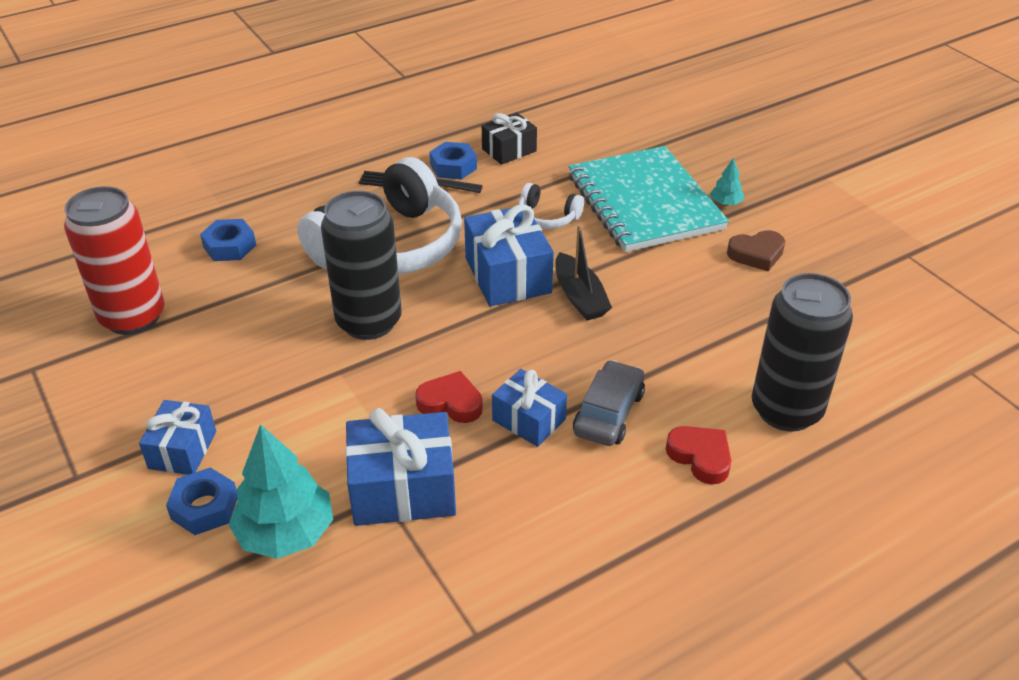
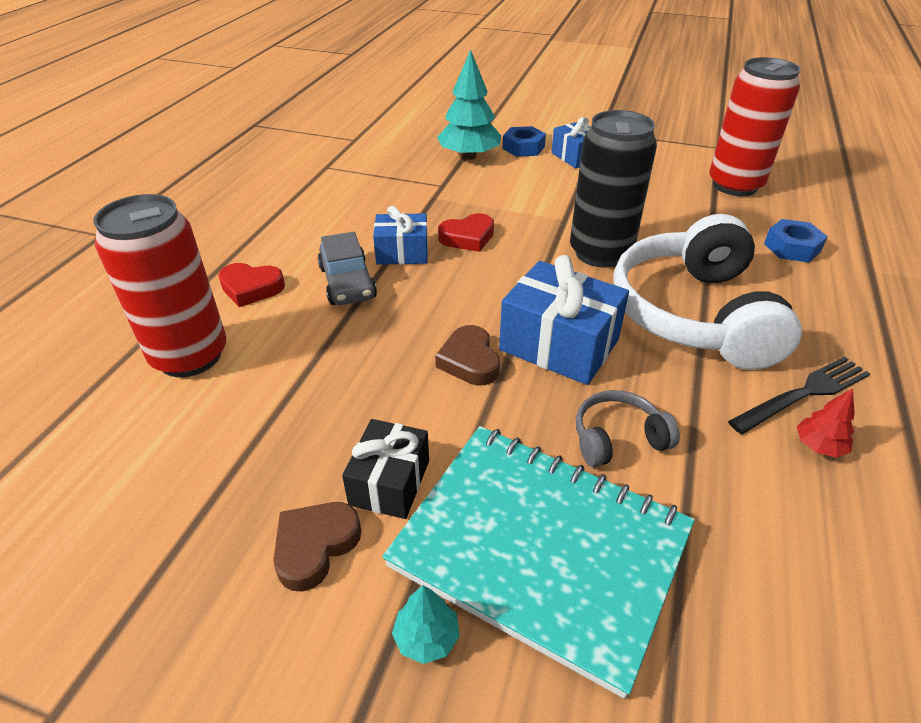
camera: 140 degrees right, 0 degrees up
blue gift [345,408,456,526] -> none
blue nut [429,142,477,180] -> red tree [797,388,855,458]
black gift [482,113,537,165] -> black gift moved to [342,419,429,519]
white headphones [518,183,584,229] -> grey headphones [576,390,680,467]
black boat [555,225,612,321] -> brown heart [435,325,500,386]
black can [752,273,853,432] -> red can [93,194,227,377]

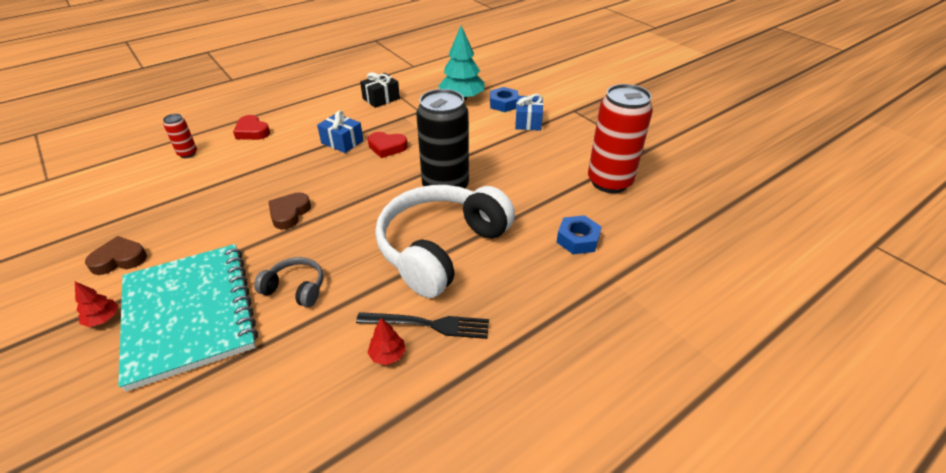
camera: 35 degrees right, 0 degrees up
red can [93,194,227,377] -> red can [163,114,197,158], size x0.45
grey car [318,232,377,305] -> none
black gift [342,419,429,519] -> black gift moved to [360,72,400,108]
turquoise tree [392,585,460,664] -> red tree [75,282,118,327]
blue gift [499,255,629,385] -> none

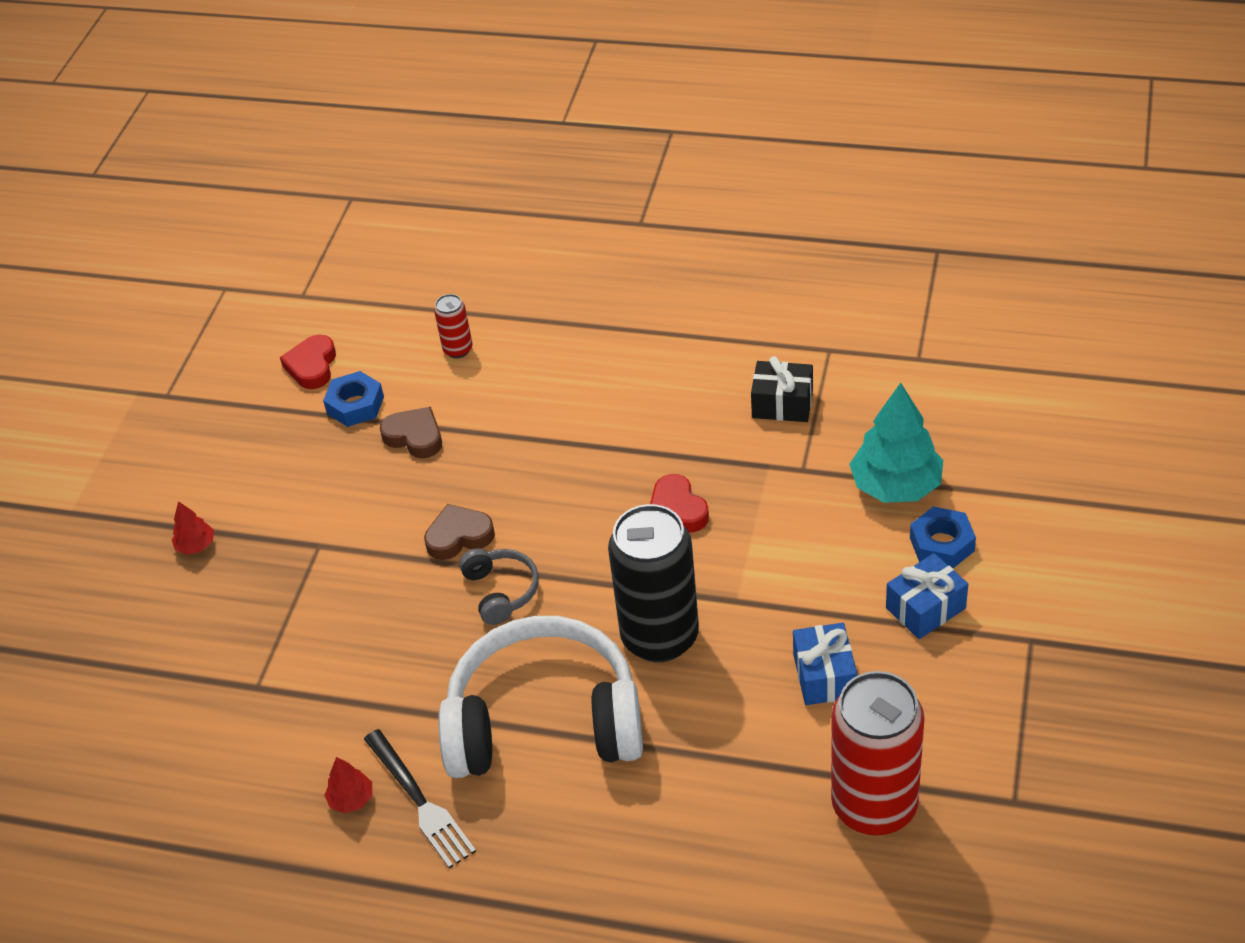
camera: 55 degrees right, 5 degrees up
brown heart [85,236,147,275] -> brown heart moved to [380,407,442,458]
turquoise notebook [118,244,258,392] -> none
red heart [233,115,270,140] -> red heart moved to [280,335,336,389]
grey headphones [254,257,323,307] -> grey headphones moved to [459,548,539,625]
blue gift [317,111,364,153] -> blue gift moved to [793,623,857,705]
blue nut [557,215,601,254] -> blue nut moved to [323,371,384,427]

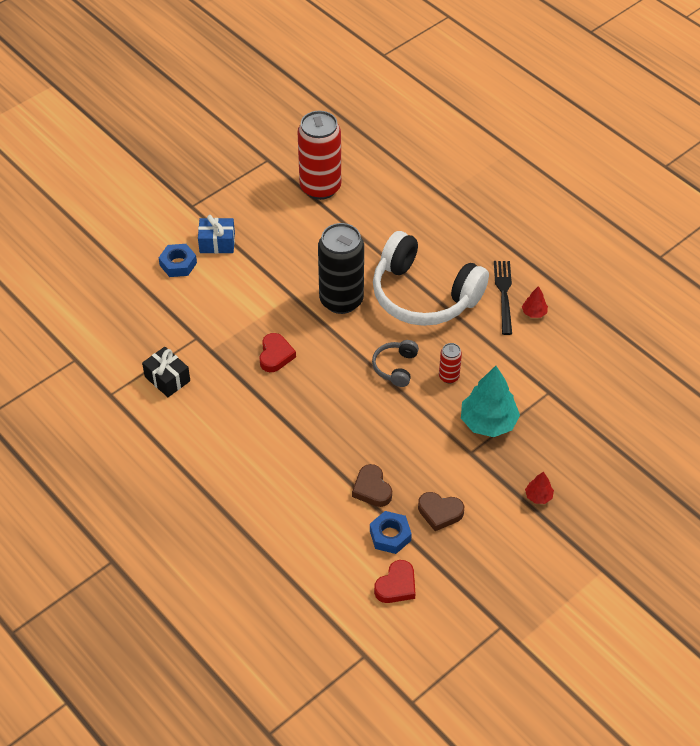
camera: 150 degrees left, 5 degrees up
brown heart [424,504,495,560] -> brown heart moved to [418,492,464,531]
red can [434,294,472,358] -> red can moved to [439,343,462,383]
blue gift [793,623,857,705] -> none
turquoise tree [849,383,943,503] -> turquoise tree moved to [461,366,520,437]

